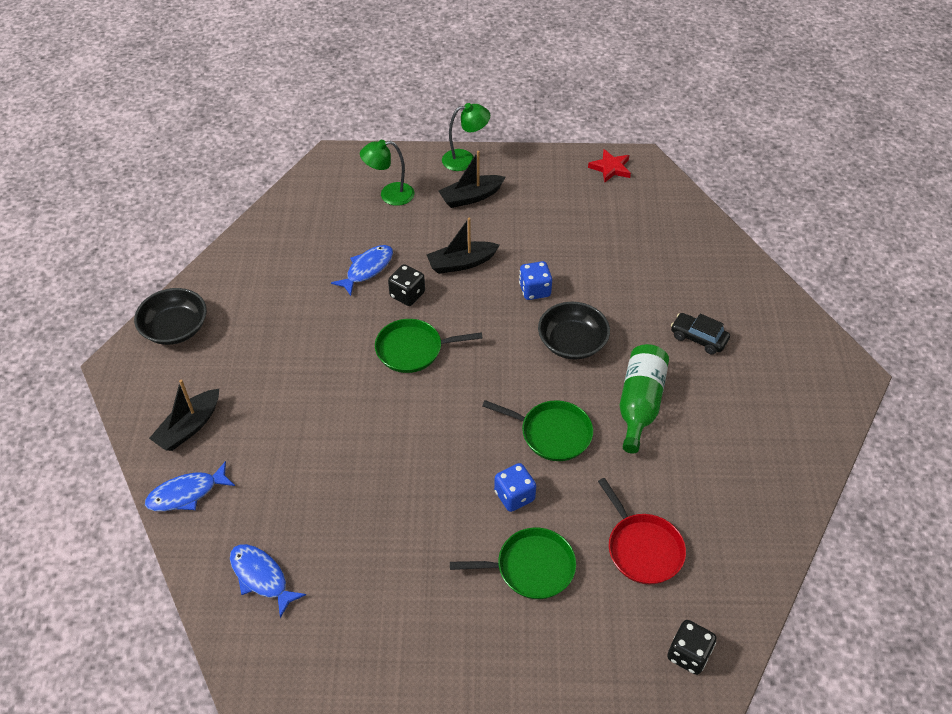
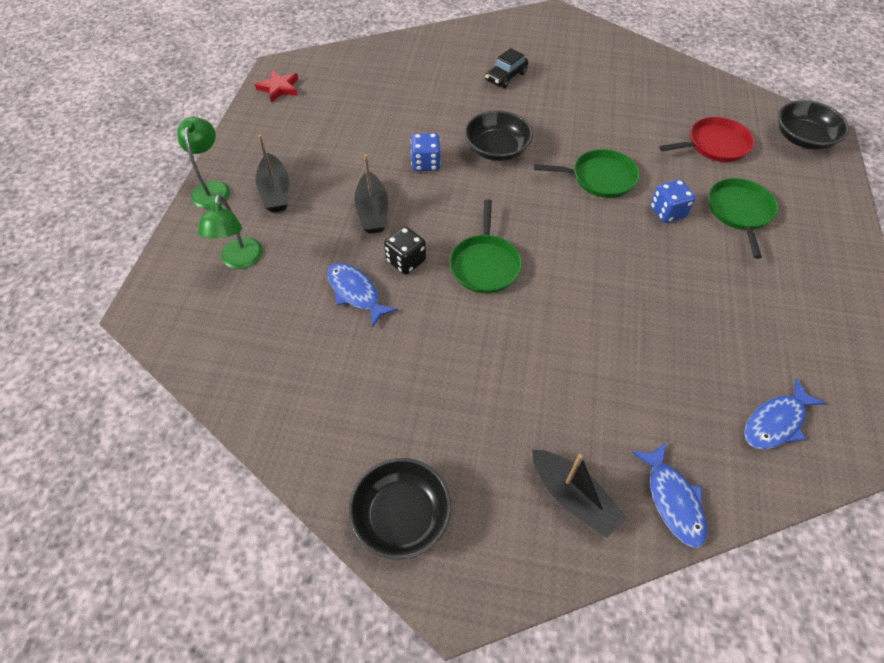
camera: 80 degrees left, 5 degrees up
green pan [482,400,593,461] -> green pan turned 60 degrees clockwise [534,149,640,198]
green bottle [619,344,669,454] -> none
black dice [667,620,717,675] -> black bowl [778,100,849,150]

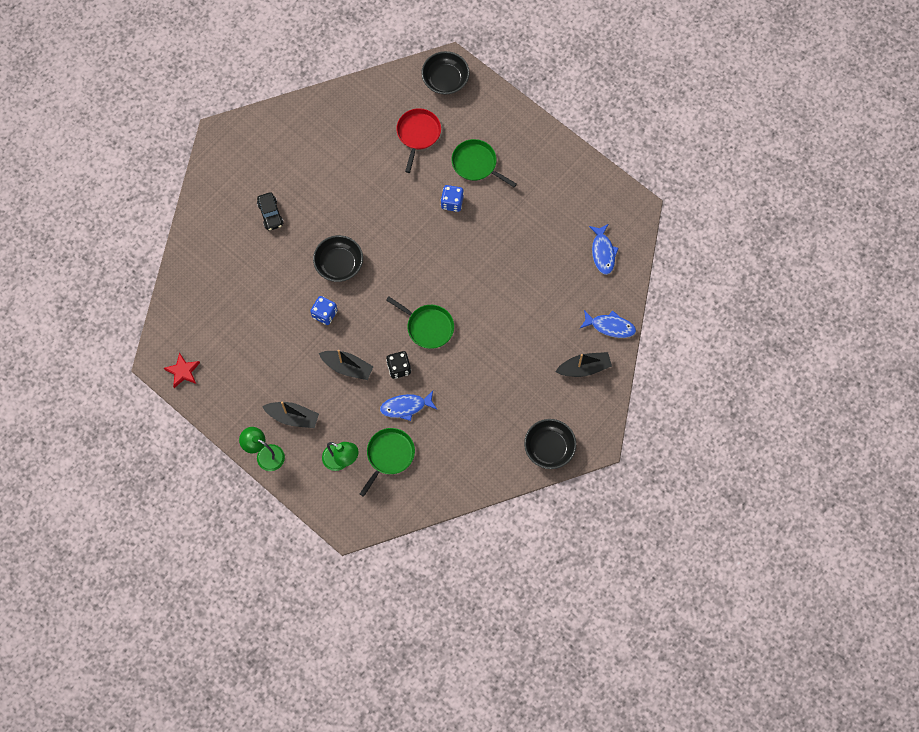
camera: 60 degrees left, 15 degrees up
green pan [534,149,640,198] -> green pan moved to [360,428,415,497]

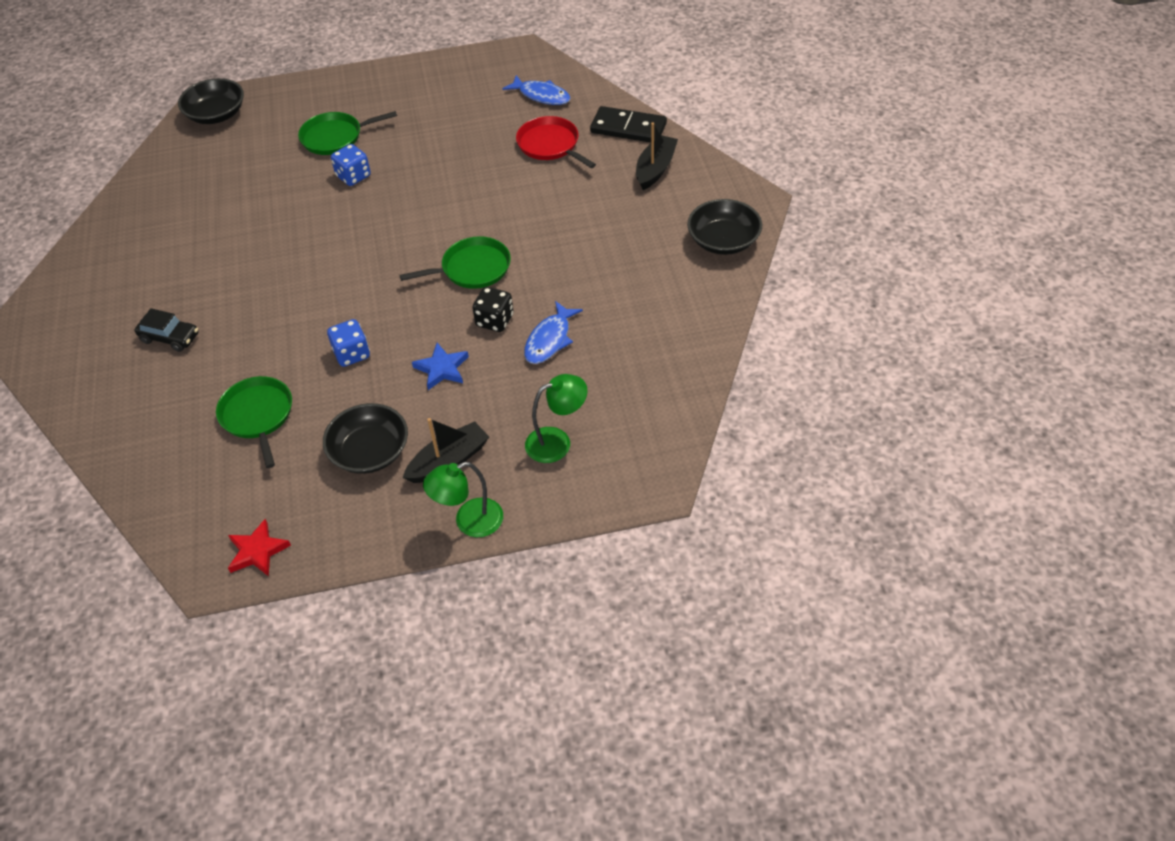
camera: 50 degrees left, 20 degrees down
black bowl [313,235,363,282] -> black bowl moved to [323,403,408,474]
black boat [319,350,374,380] -> blue star [412,343,469,390]
green pan [360,428,415,497] -> green pan moved to [216,376,292,468]
red pan [396,108,441,173] -> red pan moved to [516,116,596,168]
blue fish [580,310,636,338] -> black domino [590,106,667,143]

